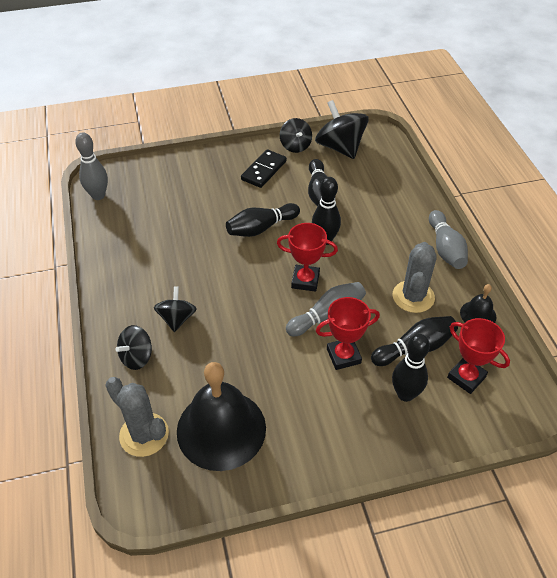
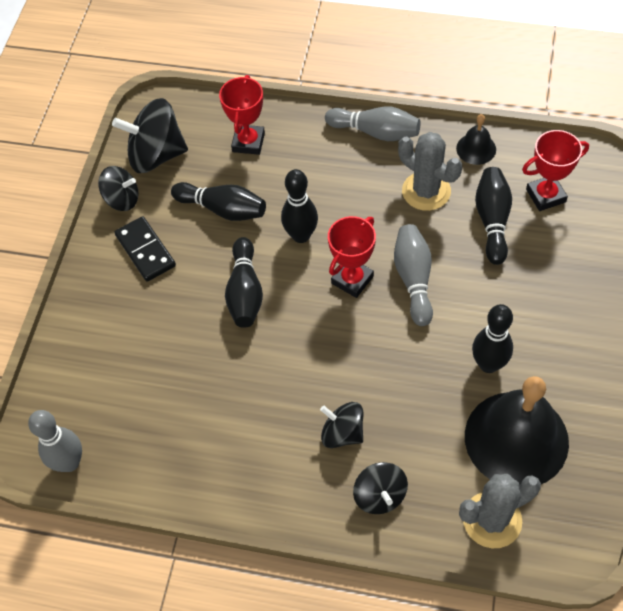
camera: 60 degrees left, 10 degrees up
red trophy [316,297,380,370] -> red trophy moved to [219,75,265,155]
black bowling pin [392,334,430,402] -> black bowling pin moved to [472,304,513,373]

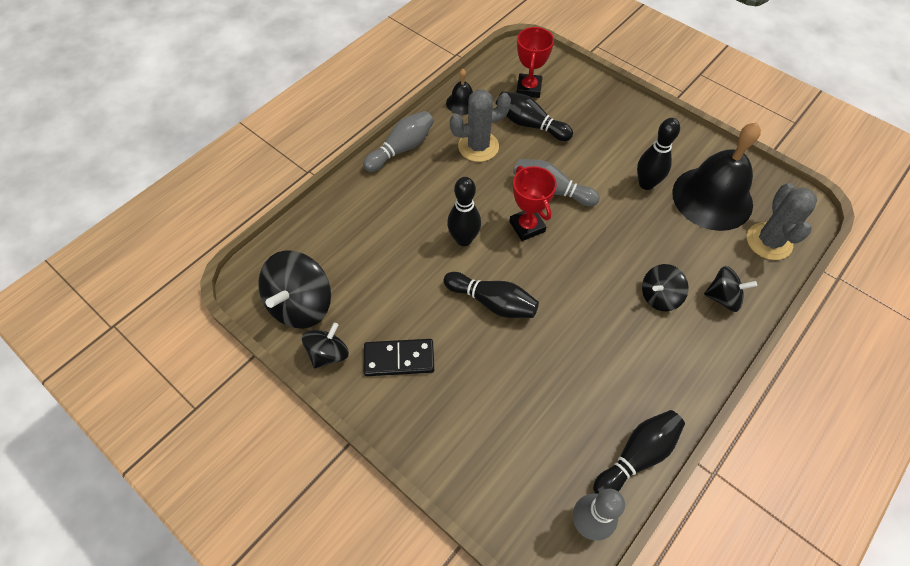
camera: 65 degrees left, 0 degrees up
black bowling pin [171,182,266,221] -> black bowling pin moved to [593,410,685,494]
red trophy [219,75,265,155] -> none

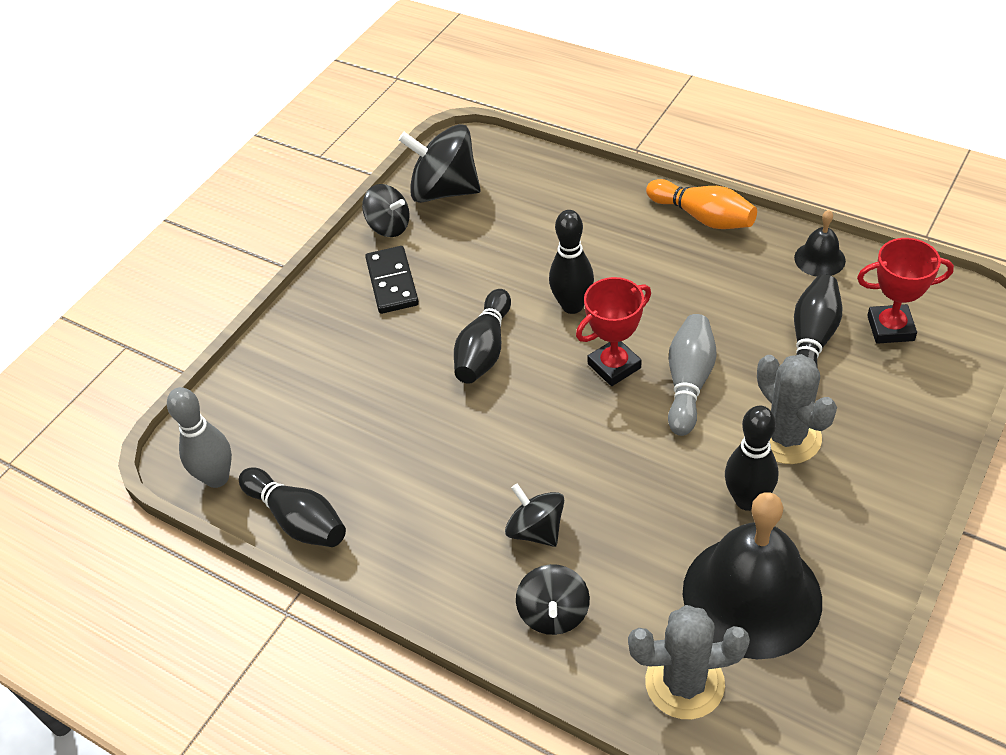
camera: 85 degrees right, 10 degrees down
grey bowling pin [363,111,434,172] -> orange bowling pin [646,179,757,229]
grey cactus [450,89,511,162] -> grey cactus moved to [757,354,837,464]

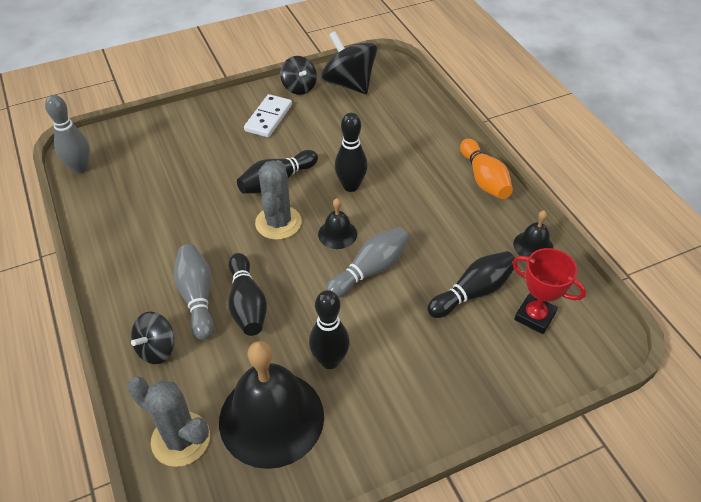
camera: 30 degrees right, 0 degrees up
black bowling pin [239,467,346,547] -> black bowling pin moved to [228,253,267,336]
black domino [365,246,419,314] -> white domino [244,94,292,137]
black spinning top [505,483,564,547] -> grey bowling pin [174,244,214,340]
red trophy [576,277,651,386] -> black bell [318,198,357,249]
grey cactus [757,354,837,464] -> grey cactus moved to [255,160,302,240]

